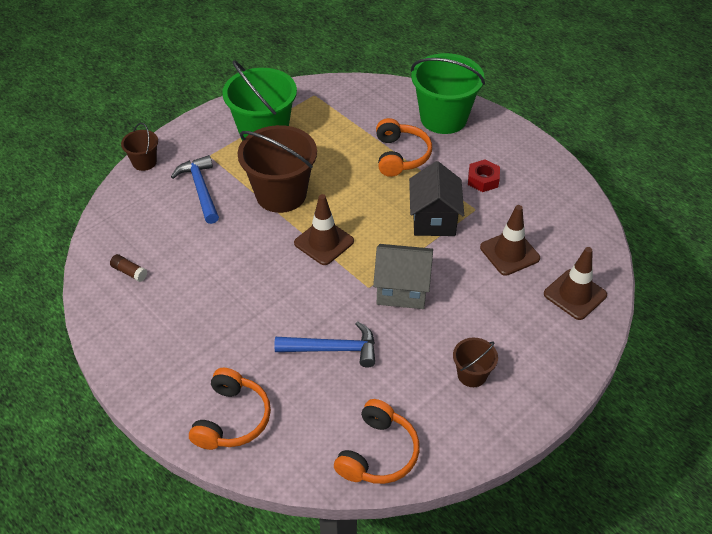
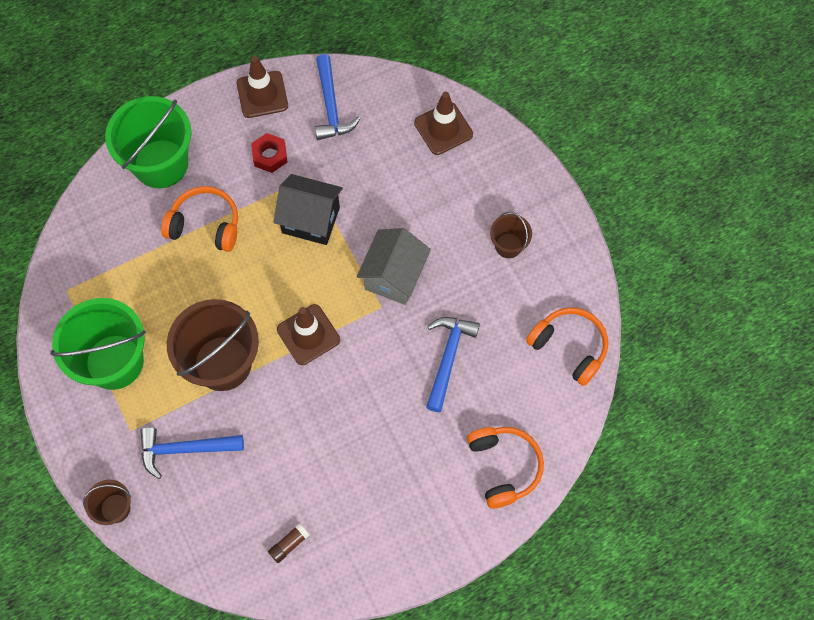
camera: 75 degrees left, 20 degrees up
orange headphones [189,368,271,450] -> orange headphones turned 45 degrees clockwise [467,427,544,509]
brown traffic cone [480,205,540,276] -> brown traffic cone moved to [237,56,288,118]
none -> blue hammer [315,54,361,140]

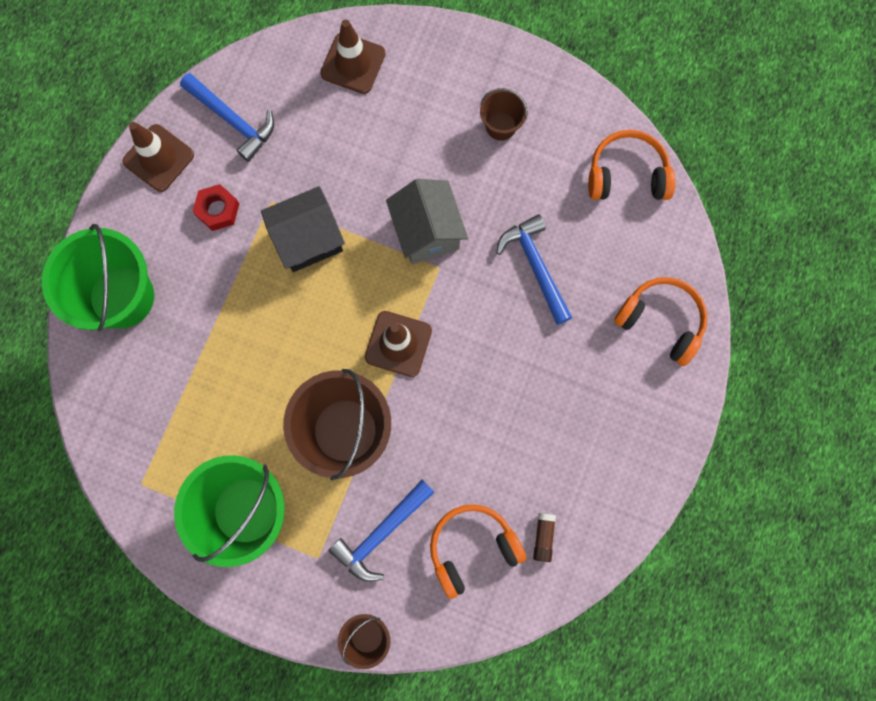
camera: 40 degrees left, 10 degrees up
orange headphones [161,186,238,252] -> orange headphones moved to [430,505,526,599]

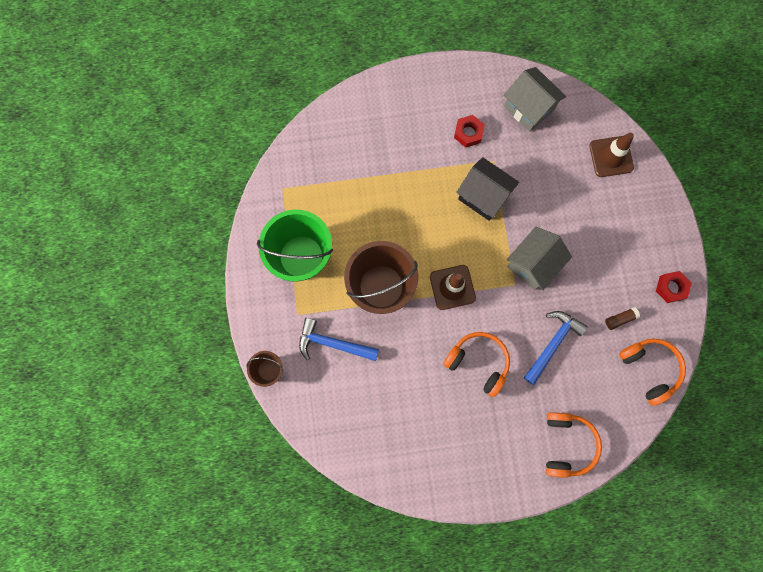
camera: 60 degrees right, 0 degrees up
green bucket [42,224,154,331] -> none
brown traffic cone [122,122,194,192] -> none
blue hammer [180,73,274,162] -> grey house [504,67,566,132]
orange headphones [430,505,526,599] -> orange headphones moved to [443,332,510,397]
brown bucket [480,88,528,141] -> none
brown glue stick [533,513,556,562] -> brown glue stick moved to [605,307,640,330]
none -> red nut [656,271,692,303]

